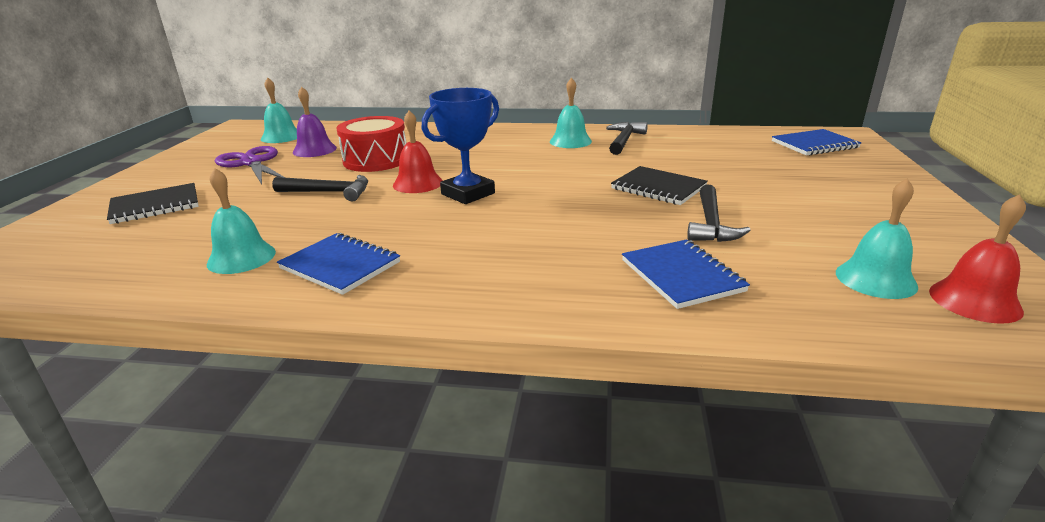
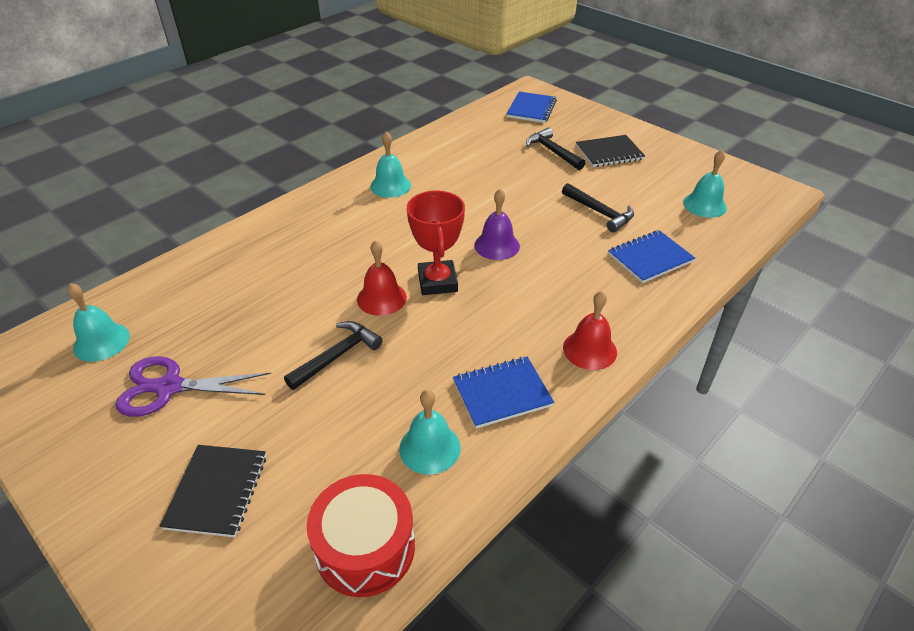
camera: 55 degrees left, 15 degrees up
purple bell [293,87,337,157] -> purple bell moved to [475,189,520,260]
red drum [336,116,406,172] -> red drum moved to [307,474,415,597]
blue trophy [422,88,499,204] -> red trophy [407,191,465,295]
black hammer [606,122,648,155] -> black hammer moved to [526,127,585,170]
black notebook [611,166,708,205] -> black notebook moved to [576,135,645,167]
blue notebook [622,239,750,309] -> blue notebook turned 45 degrees counterclockwise [608,230,695,283]
red bell [929,194,1026,324] -> red bell moved to [563,291,617,370]

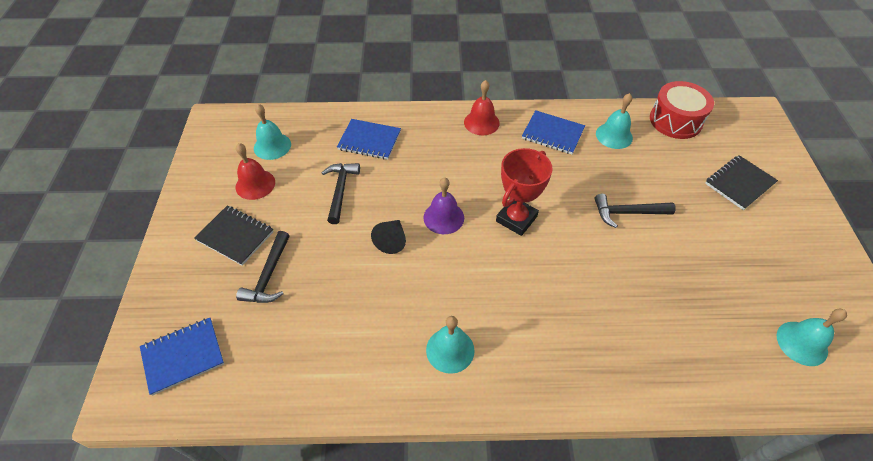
camera: 135 degrees left, 10 degrees up
purple scissors [115,356,271,417] -> none
red bell [357,240,407,316] -> red bell moved to [236,143,275,200]
none -> black cone [371,220,406,254]

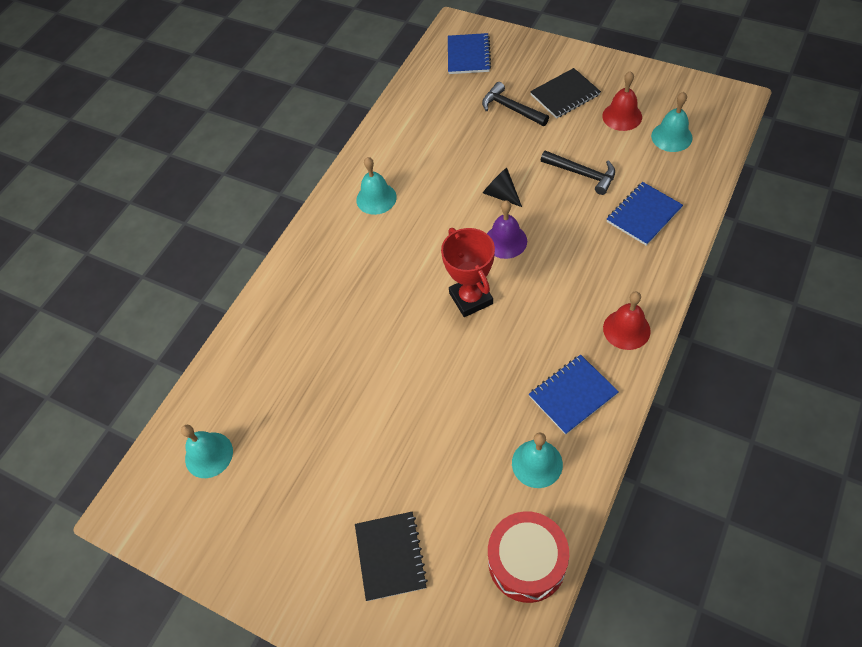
camera: 125 degrees right, 5 degrees up
black hammer [595,194,676,228] -> none

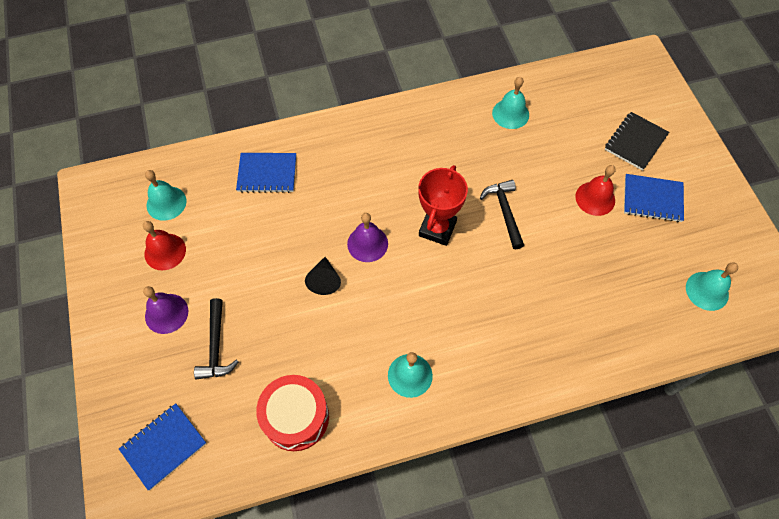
camera: 140 degrees left, 5 degrees up
red drum [488,511,569,603] -> red drum moved to [256,375,329,451]
blue notebook [529,355,619,435] -> blue notebook moved to [624,174,684,222]
black notebook [530,68,601,119] -> purple bell [143,286,188,334]
black hammer [541,150,615,195] -> black hammer moved to [480,180,524,249]
red bell [603,291,651,350] -> red bell moved to [575,165,616,216]

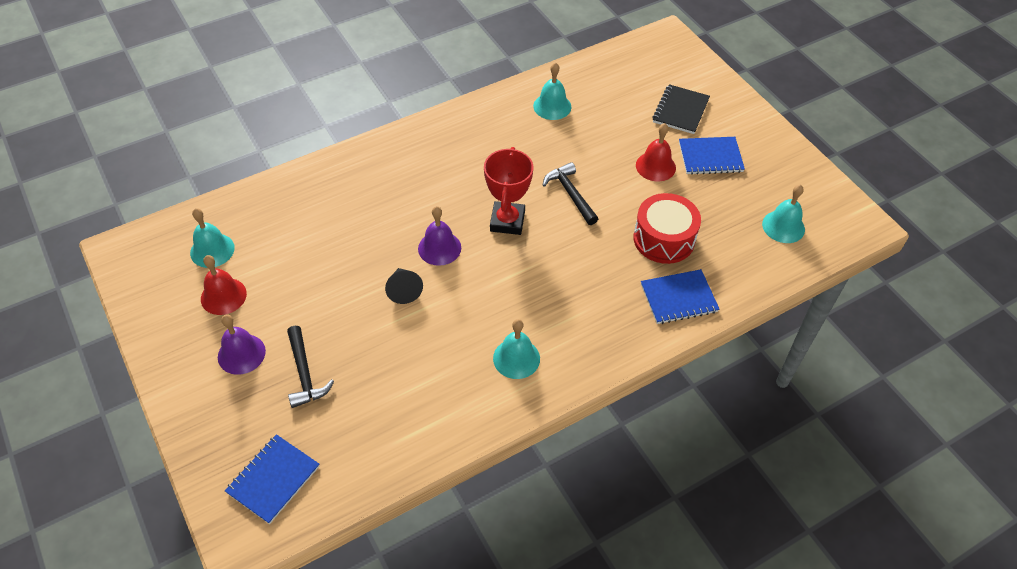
camera: 15 degrees left, 10 degrees down
blue notebook [236,153,296,193] -> blue notebook moved to [641,269,720,324]
red drum [256,375,329,451] -> red drum moved to [633,193,701,264]

